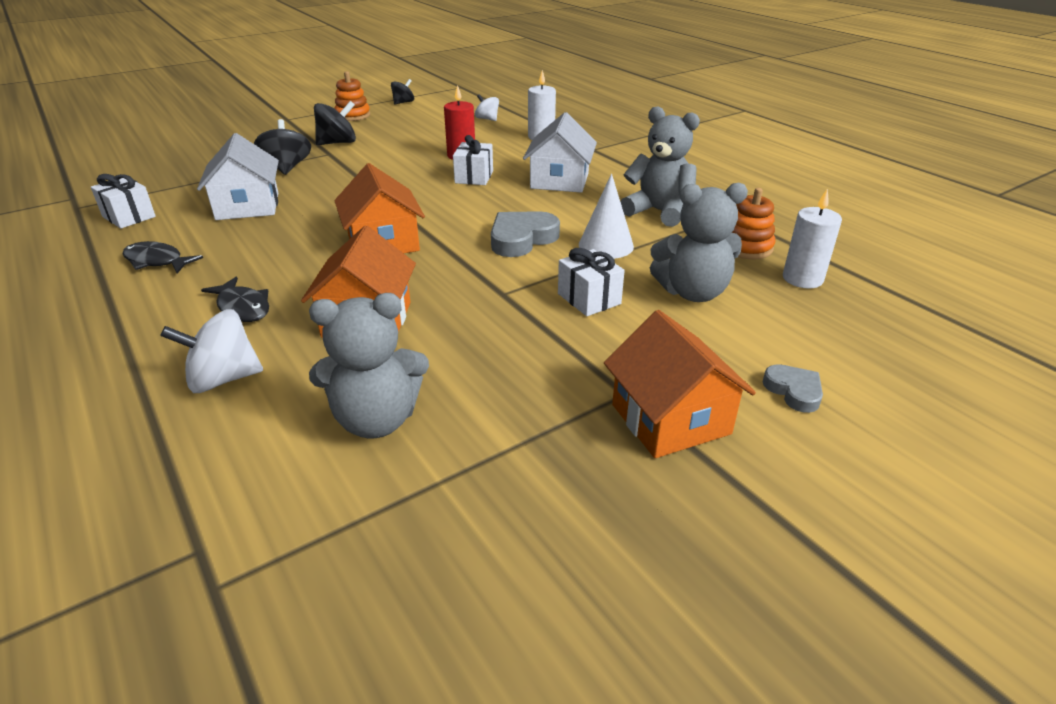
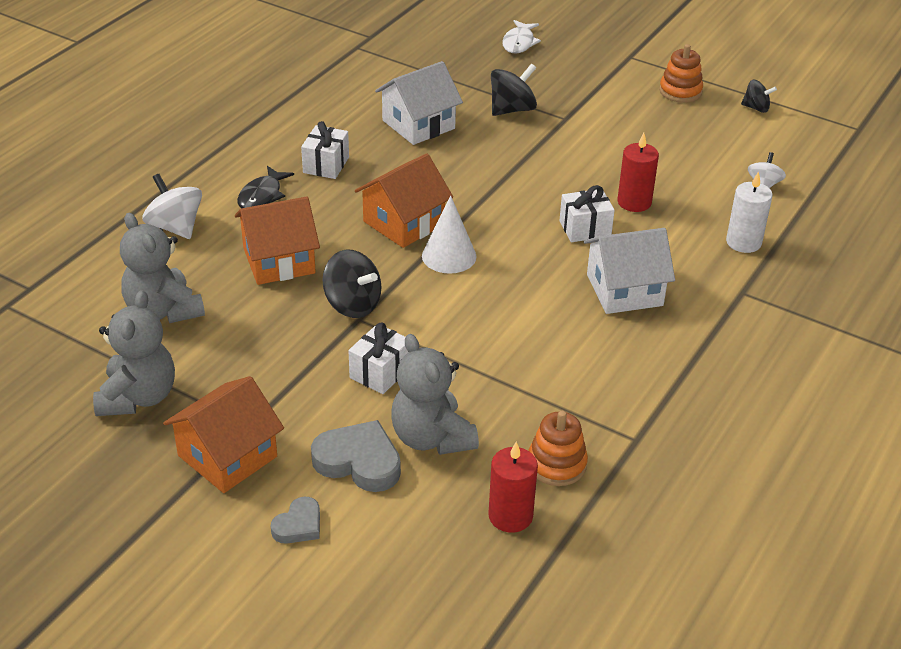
camera: 65 degrees right, 5 degrees up
white gift [91,174,156,229] -> white gift moved to [301,121,349,179]
black fish [122,241,203,273] -> none
black spinning top [314,100,356,145] -> black spinning top moved to [322,249,381,318]
grey heart [491,211,560,257] -> grey heart moved to [311,420,401,492]
white cone [579,174,634,259] -> white cone moved to [422,195,476,274]
grey teddy bear [621,106,700,227] -> grey teddy bear moved to [93,290,175,416]
white candle [783,188,842,289] -> red candle [489,442,538,533]
none -> white fish [502,20,541,53]

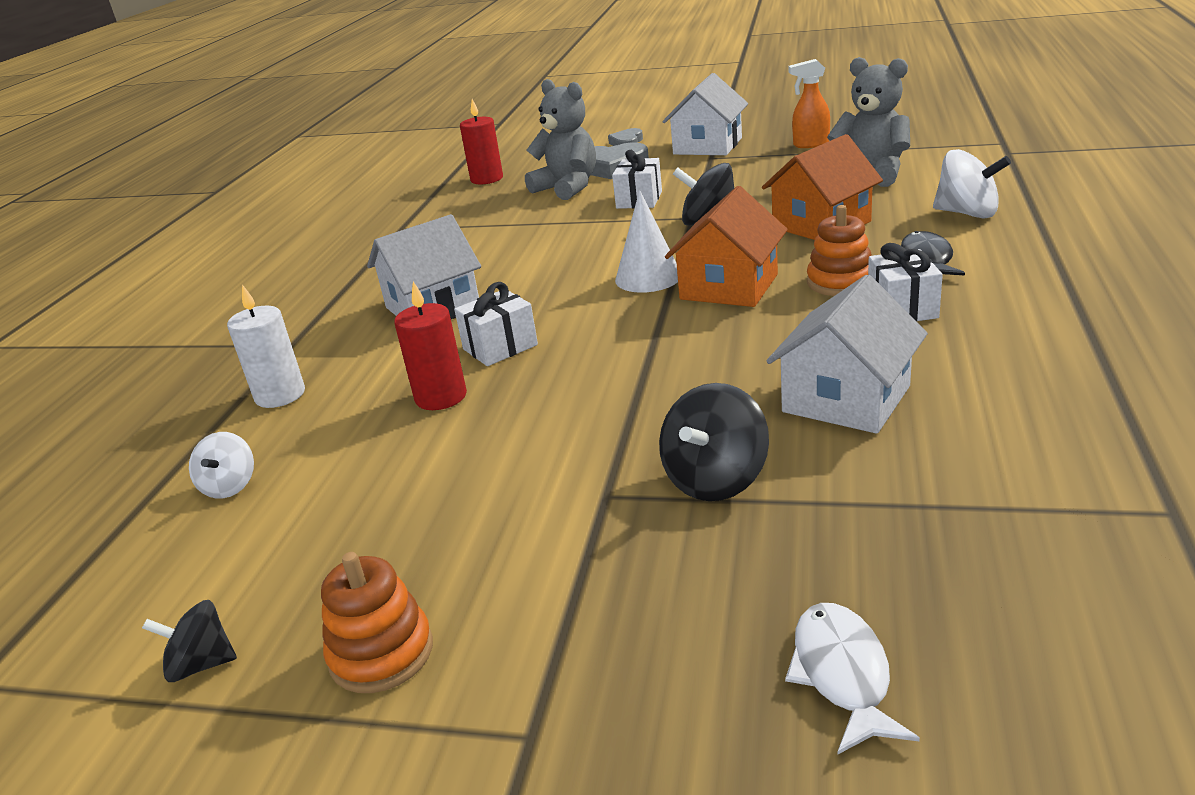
camera: 165 degrees right, 10 degrees down
grey teddy bear [93,290,175,416] -> orange spray bottle [788,59,830,148]
orange house [163,376,284,493] -> white house [663,73,748,155]
orange stacking toy [528,411,588,486] -> orange stacking toy moved to [807,205,872,296]

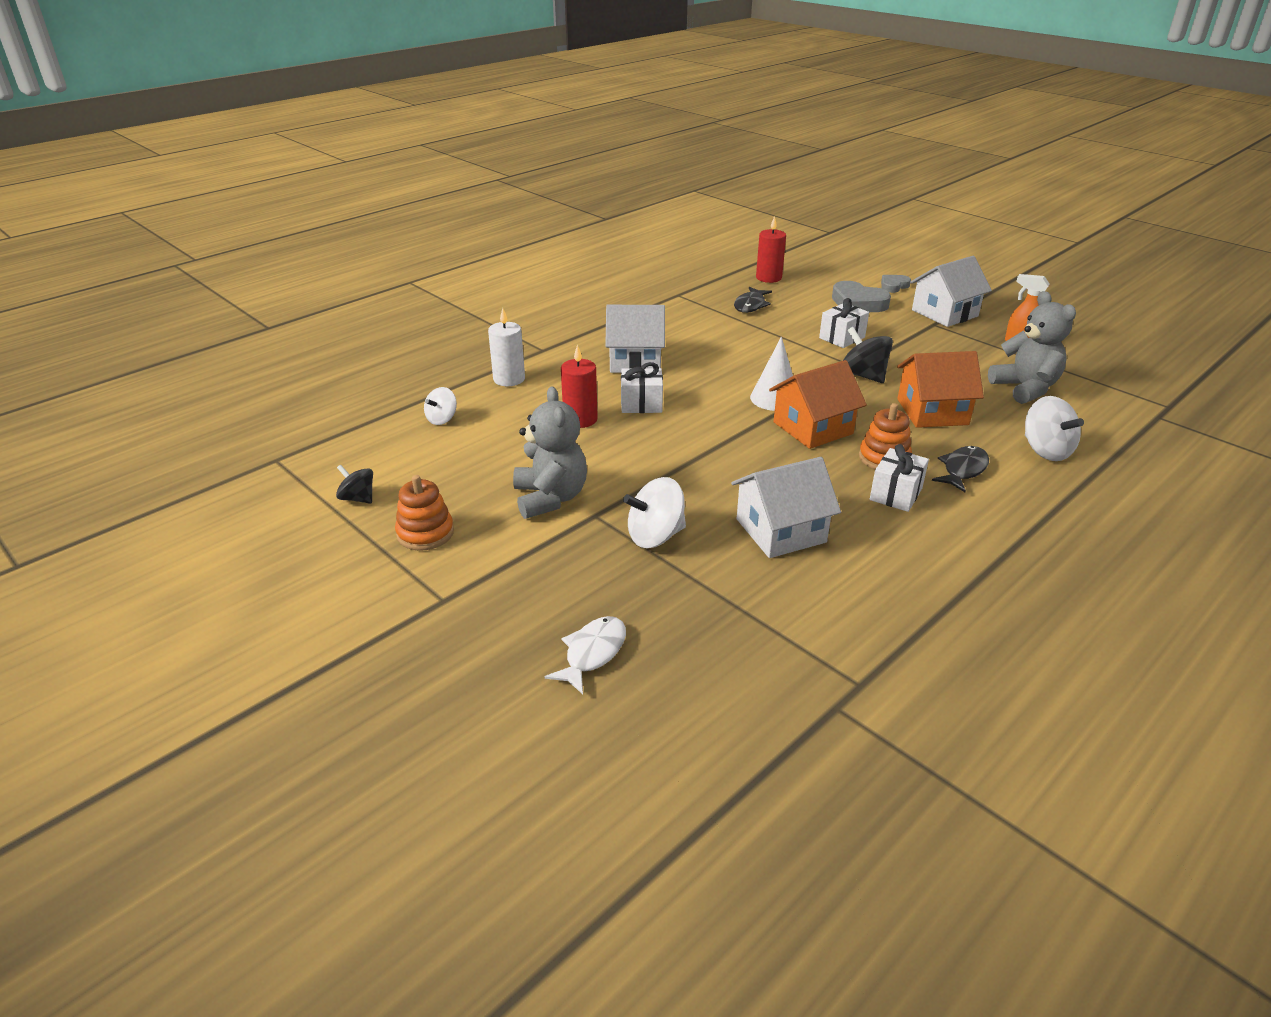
camera: 30 degrees right, 5 degrees up
grey teddy bear [525,79,596,200] -> grey teddy bear moved to [513,386,587,519]
black spinning top [659,383,769,501] -> white spinning top [623,477,686,548]
none -> black fish [734,287,772,313]

